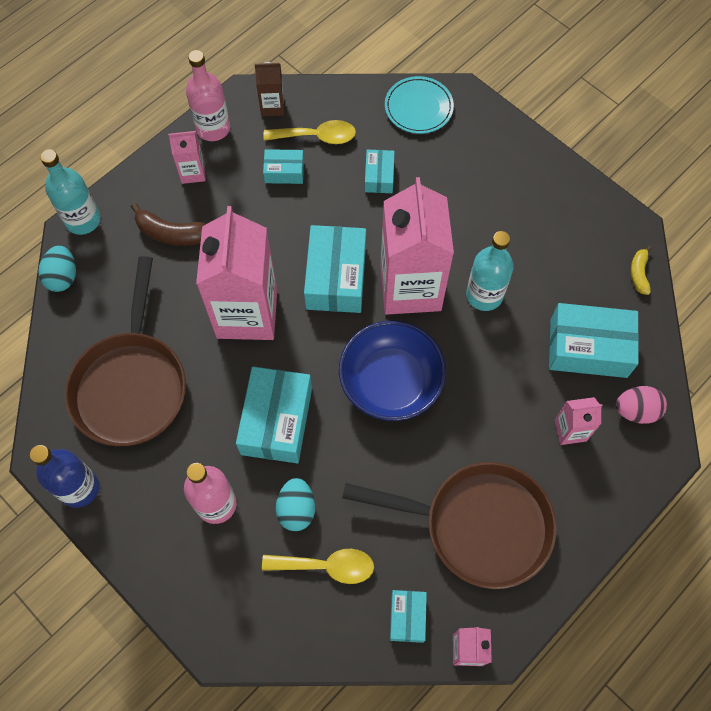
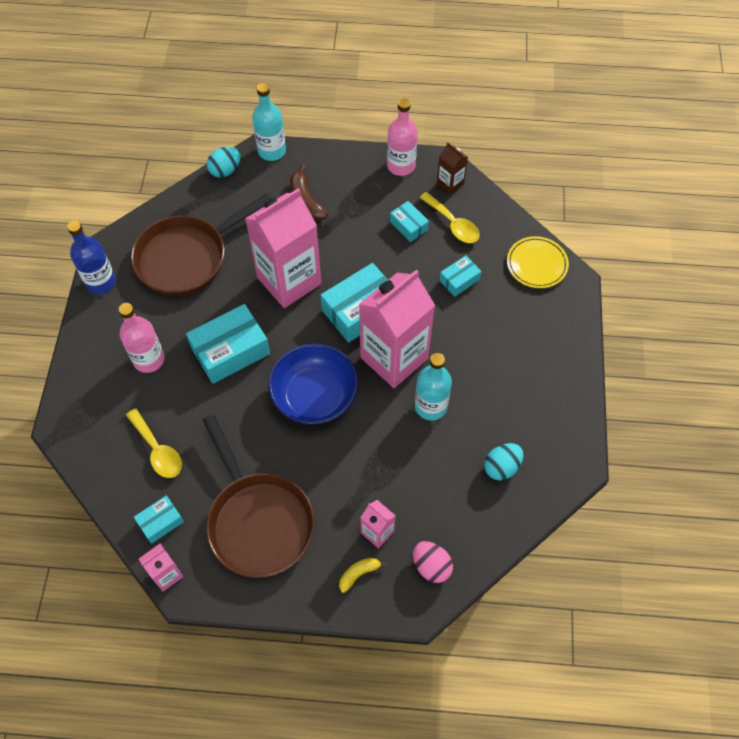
camera: 50 degrees right, 5 degrees down
pink carton [169,131,206,184] -> none
turquoise egg [276,478,315,531] -> turquoise egg moved to [484,443,524,481]
turquoise plate [385,76,454,134] -> yellow plate [507,236,569,288]
turquoise box [549,303,639,378] -> none
yellow banana [631,246,652,295] -> yellow banana moved to [339,558,387,593]

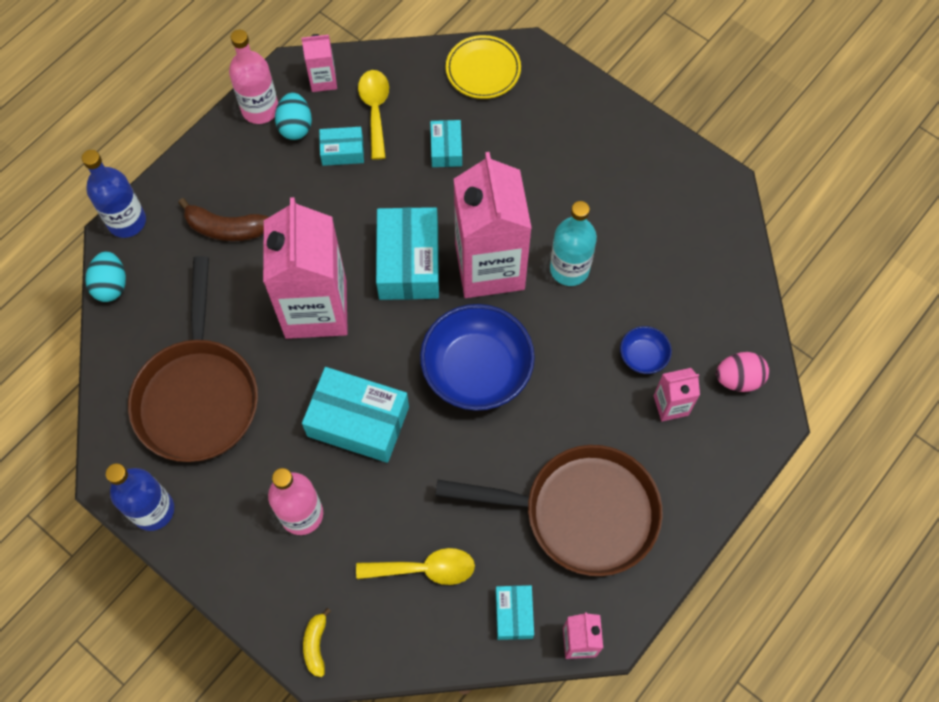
camera: 55 degrees left, 5 degrees up
turquoise box [186,304,270,384] -> turquoise box turned 75 degrees counterclockwise [302,367,409,463]
turquoise bottle [252,83,286,161] -> blue bottle [82,150,146,238]
yellow banana [339,558,387,593] -> yellow banana moved to [303,608,331,677]
yellow spoon [419,192,480,243] -> yellow spoon turned 90 degrees counterclockwise [358,70,389,160]
brown carton [437,142,468,195] -> pink carton [301,34,337,92]
turquoise egg [484,443,524,481] -> turquoise egg moved to [275,93,312,140]
none -> blue bowl [620,326,672,374]

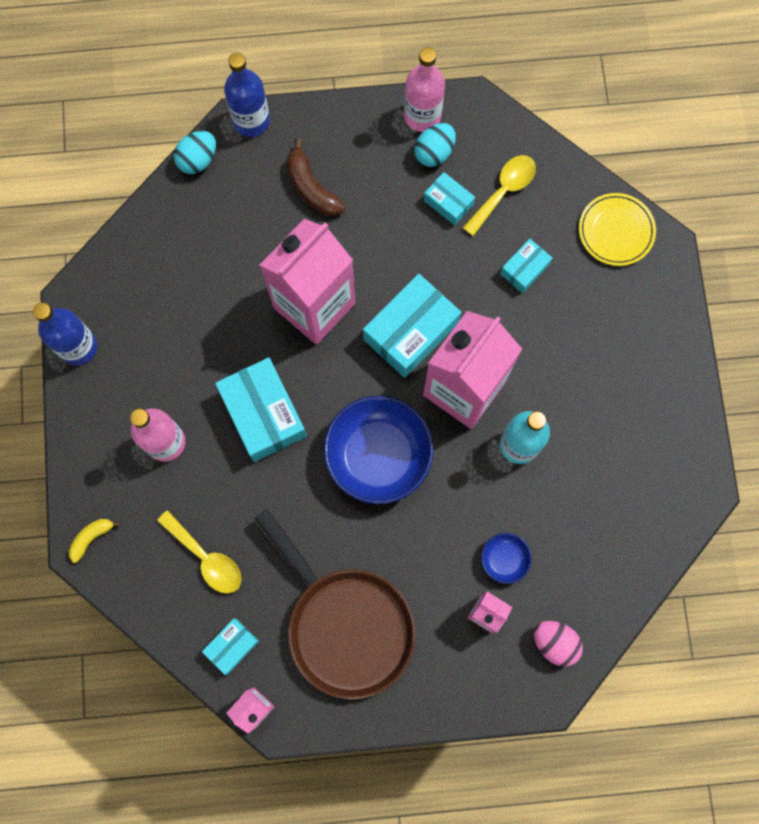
camera: 45 degrees right, 10 degrees up
brown pan [128,256,258,462] -> none
pink carton [301,34,337,92] -> none

